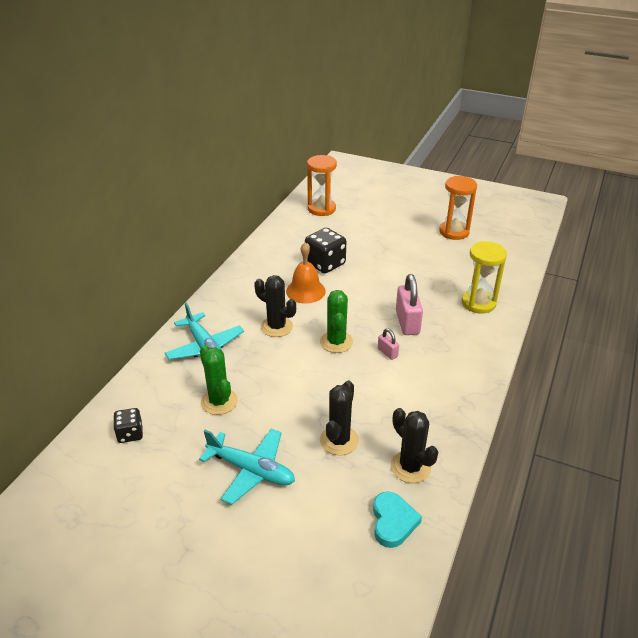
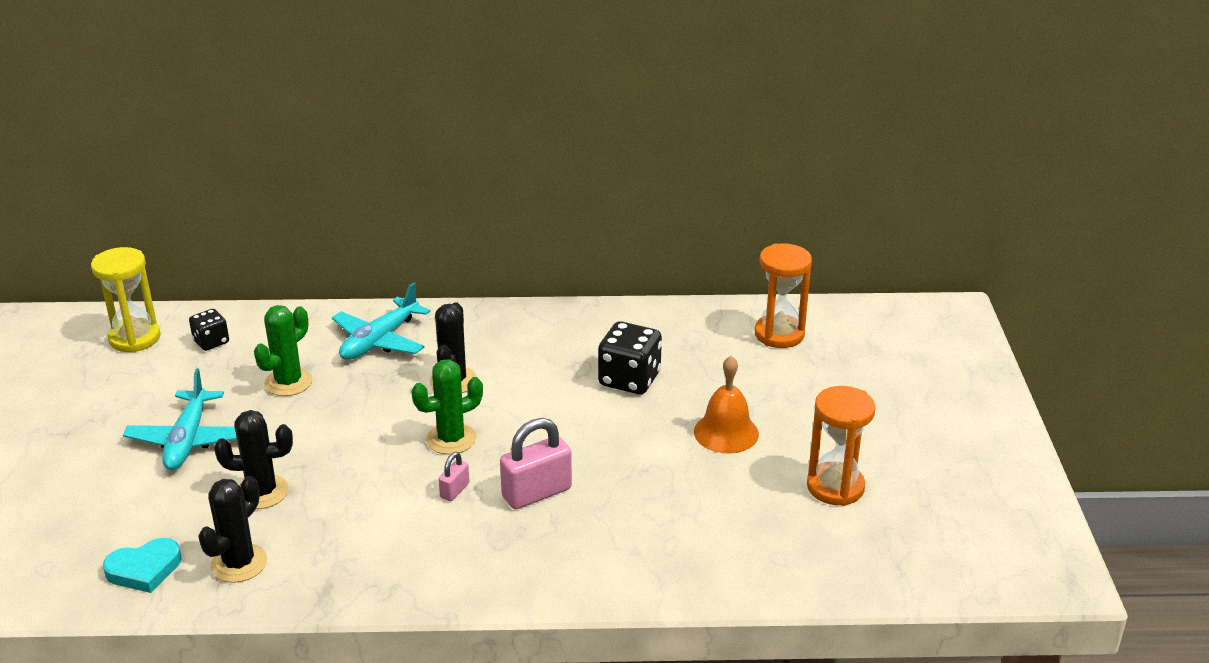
camera: 65 degrees right, 5 degrees down
orange bell [286,243,326,304] -> orange bell moved to [694,356,759,454]
yellow hourglass [462,241,507,314] -> yellow hourglass moved to [91,247,161,353]

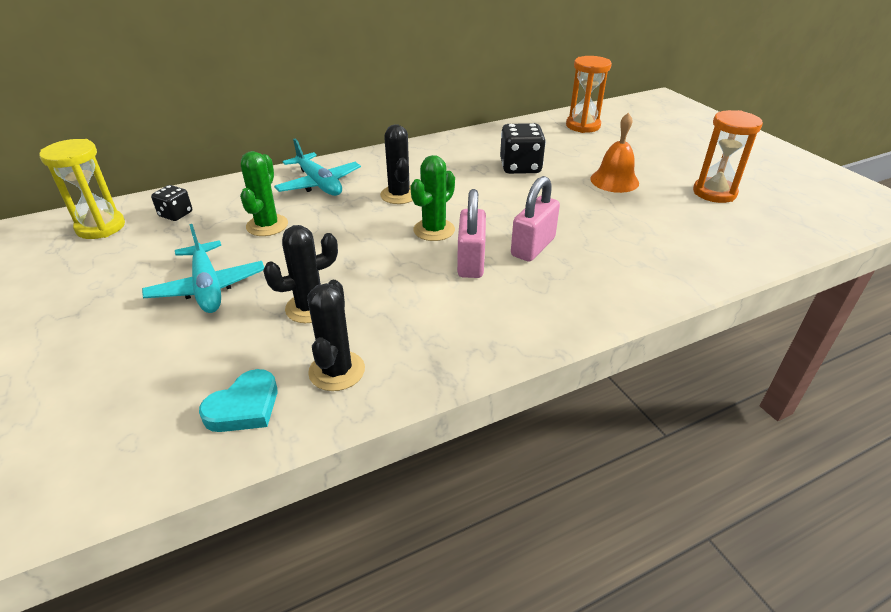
camera: 25 degrees left, 5 degrees up
turquoise plane [332,282,431,360] -> turquoise plane turned 45 degrees counterclockwise [274,139,361,196]
pink padlock [438,452,470,501] -> pink padlock [457,189,486,278], size x1.96

